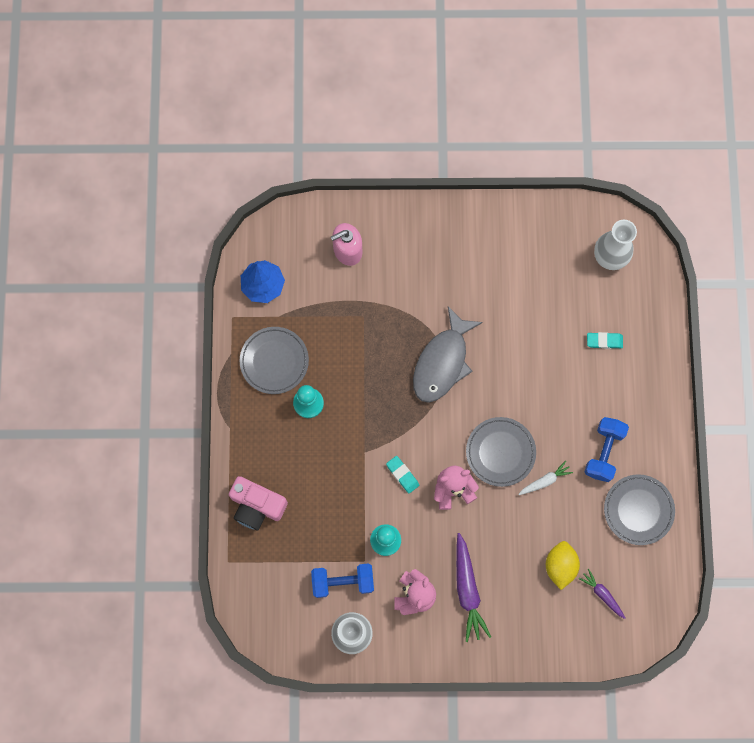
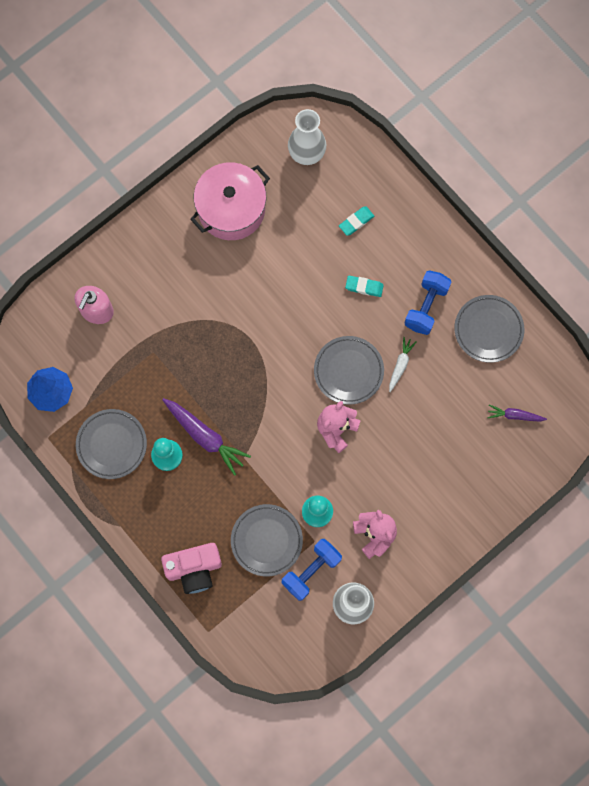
camera: 40 degrees left, 0 degrees up
turquoise eraser [386,456,419,493] -> turquoise eraser moved to [345,276,384,297]
grey fish [413,306,483,403] -> none
purple carrot [456,533,491,642] -> purple carrot moved to [162,398,251,476]
yellow lemon [546,541,580,590] -> none
blue dumbbell [584,417,629,482] -> blue dumbbell turned 45 degrees clockwise [405,270,451,335]
none -> pink pot [190,162,270,240]
none -> grey plate [231,504,303,576]

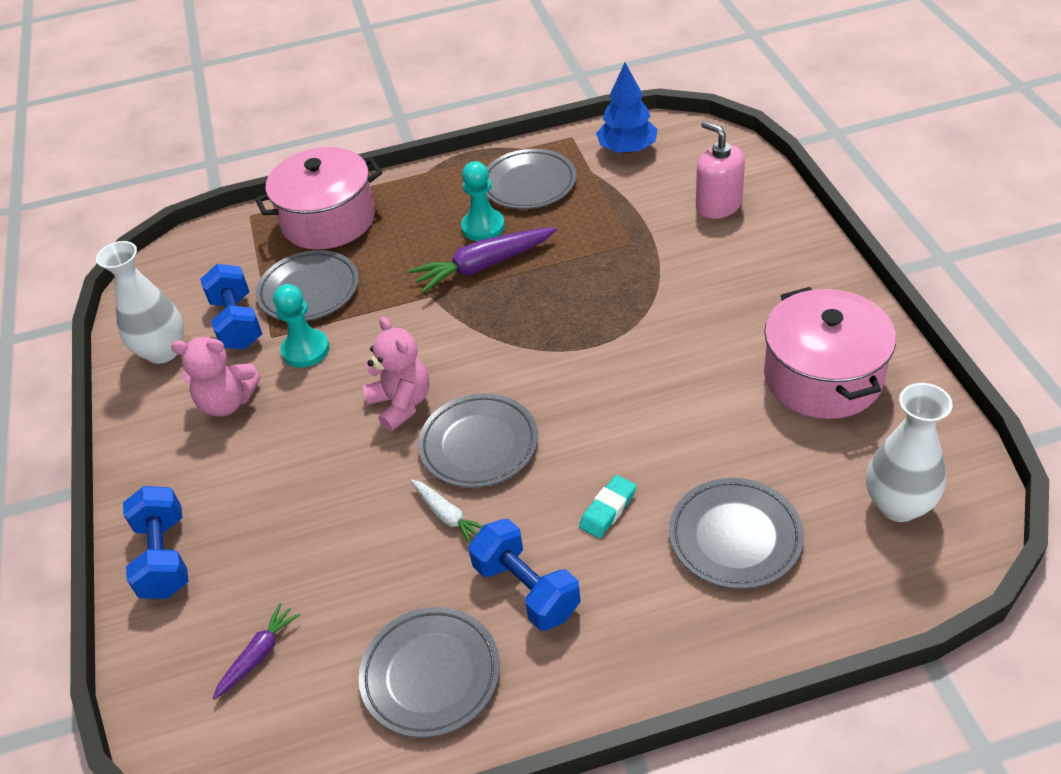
camera: 120 degrees right, 30 degrees down
pink camera [161,543,222,594] -> pink pot [255,147,382,250]
turquoise eraser [339,206,374,236] -> grey plate [669,478,804,589]
none -> blue dumbbell [123,486,189,599]

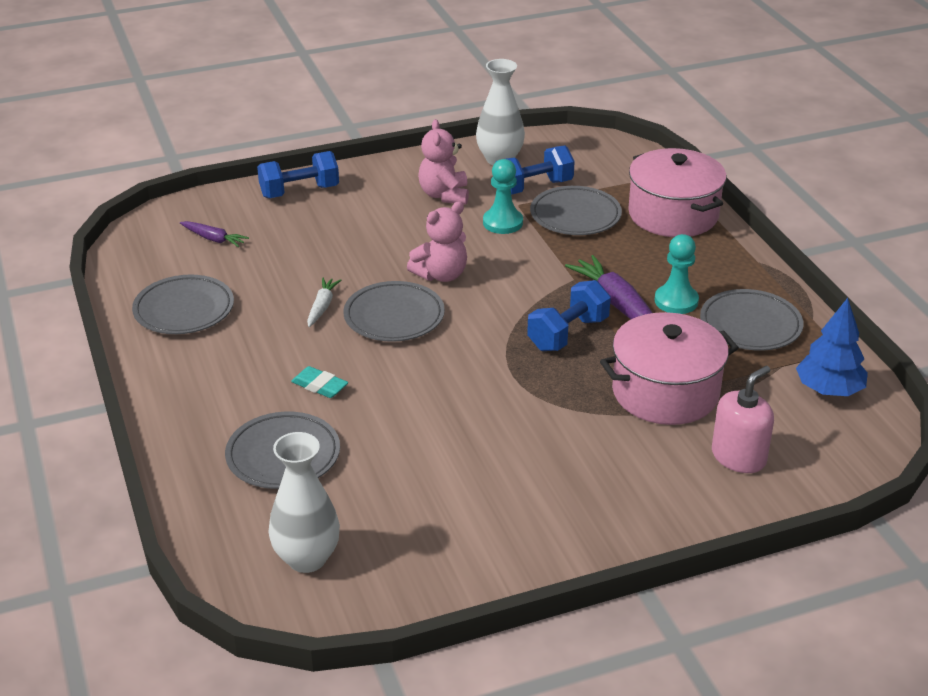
camera: 80 degrees right, 10 degrees down
white carrot [411,480,483,544] -> white carrot turned 150 degrees clockwise [307,278,341,327]
blue dumbbell [469,519,581,631] -> blue dumbbell moved to [527,280,611,351]
pink pot [764,287,896,419] -> pink pot moved to [600,312,739,425]

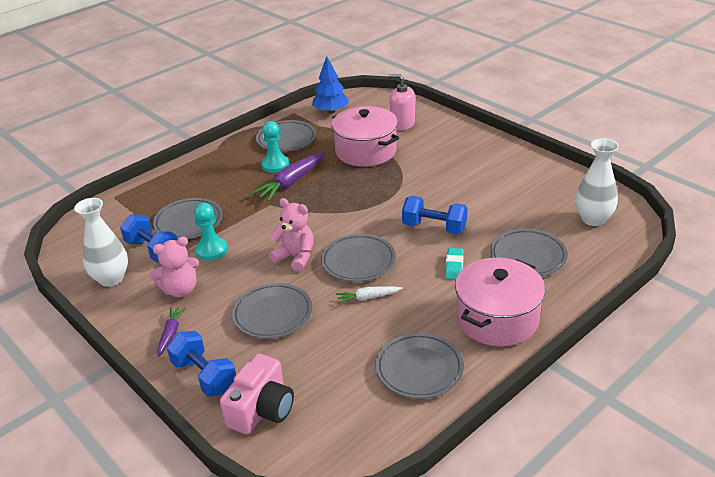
camera: 110 degrees left, 0 degrees up
purple carrot [180,221,249,247] -> purple carrot moved to [157,307,186,357]
blue dumbbell [527,280,611,351] -> blue dumbbell moved to [402,196,467,234]
pink pot [628,148,726,237] -> pink pot moved to [455,257,545,347]
none -> pink camera [220,354,294,435]
none -> grey plate [232,283,312,339]

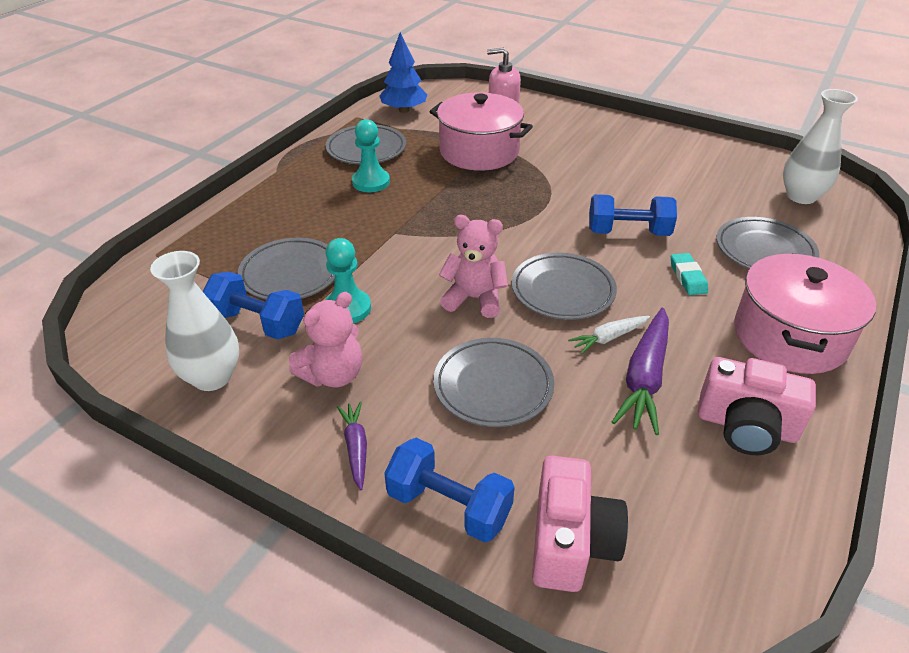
camera: 20 degrees left, 5 degrees up
purple carrot [251,152,325,201] -> purple carrot moved to [612,308,669,435]
grey plate [375,333,464,399] -> pink camera [698,357,816,455]

